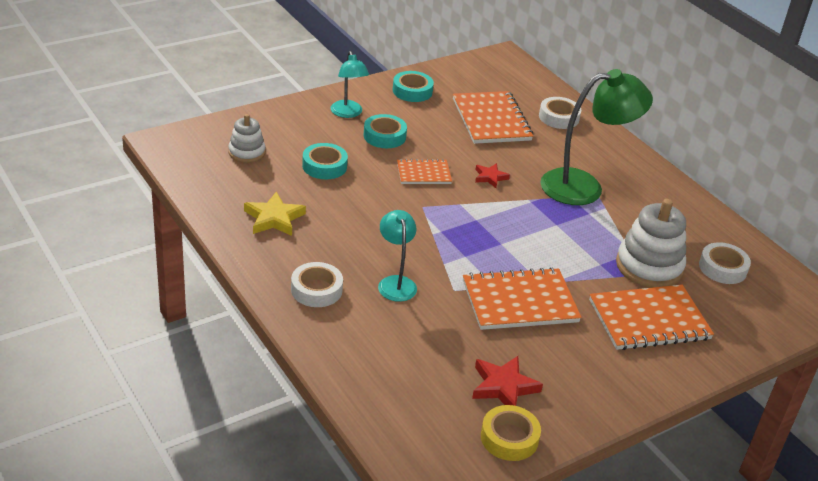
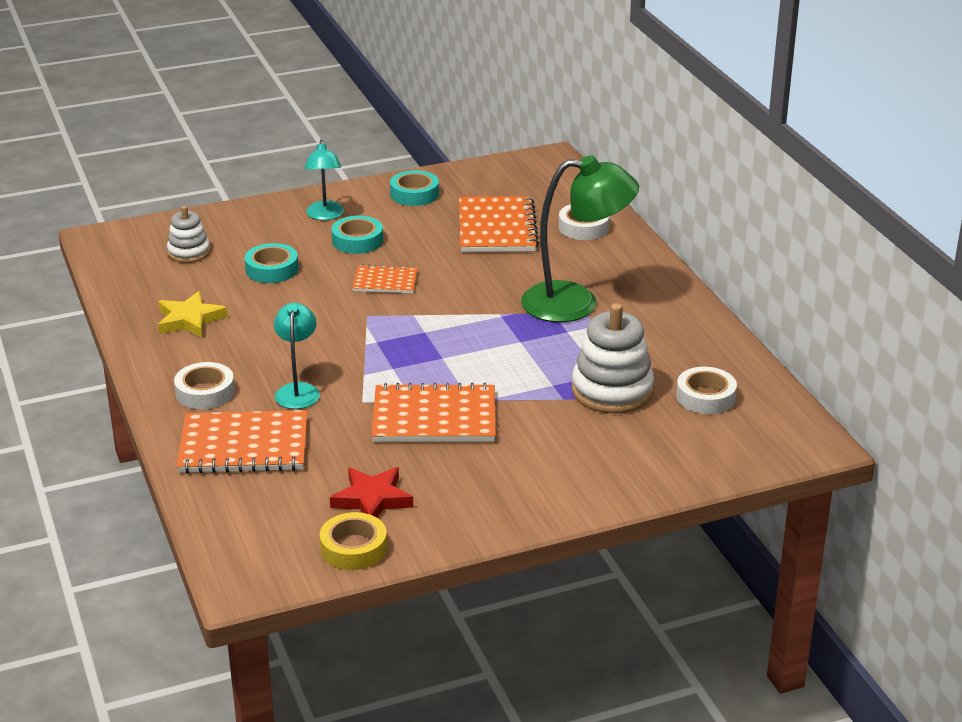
camera: 15 degrees right, 5 degrees down
red star [475,163,510,188] -> none
orange notebook [589,285,714,350] -> orange notebook moved to [176,410,308,474]

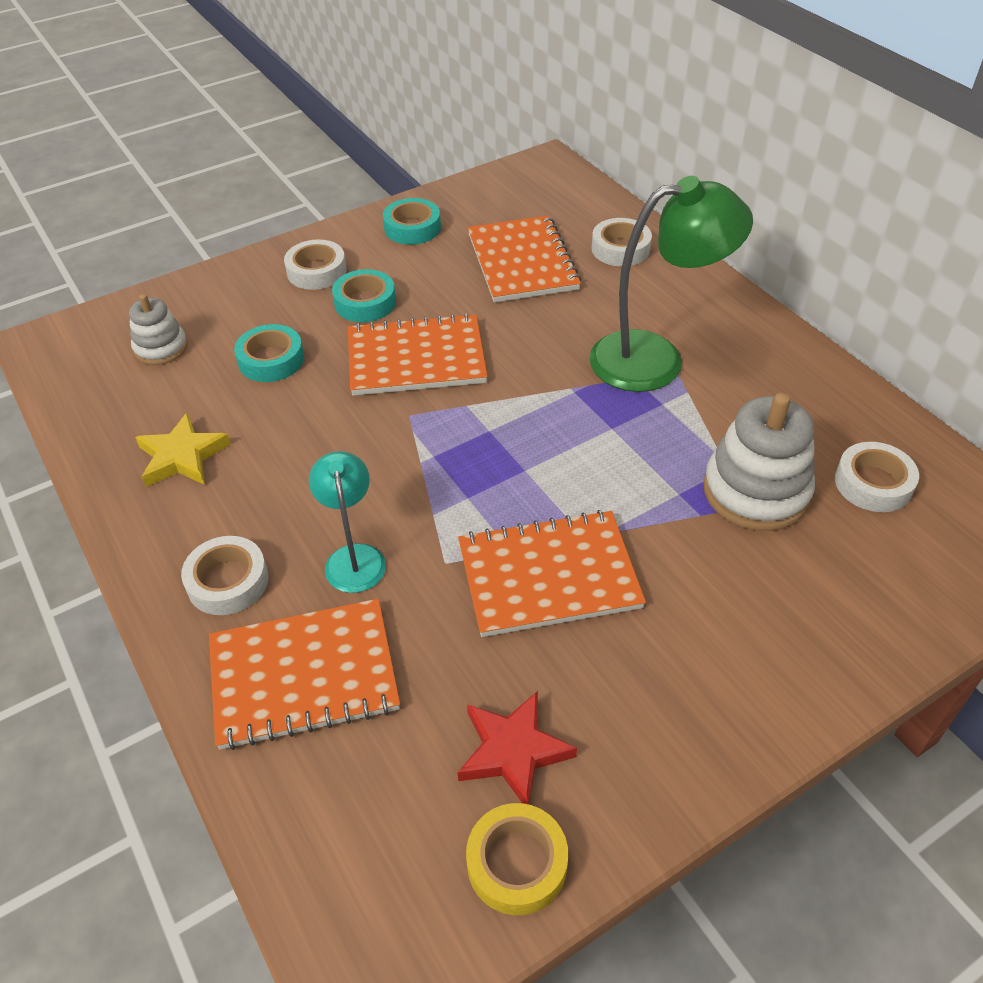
camera: 10 degrees left, 15 degrees up
turquoise lamp [305,140,344,220] -> white tape [284,239,347,290]
orange notebook [352,264,418,293] -> orange notebook [348,313,488,396], size x1.76

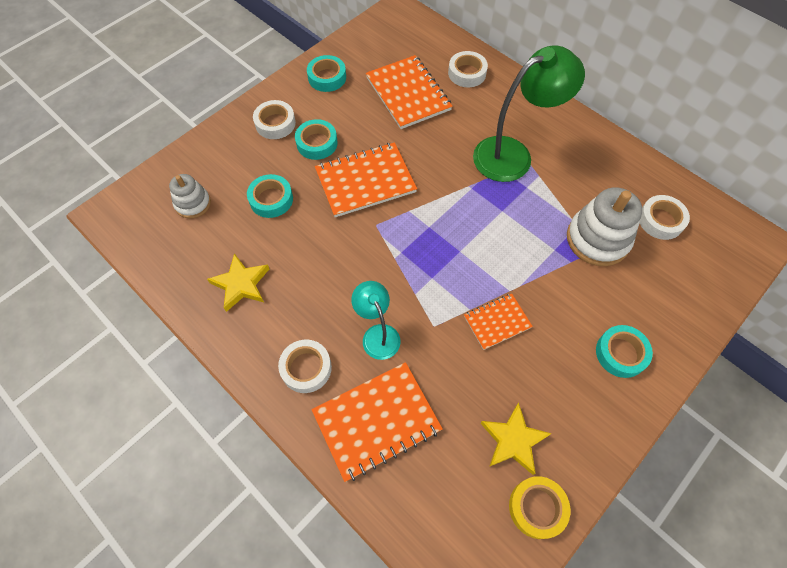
camera: 15 degrees left, 15 degrees up
orange notebook [458,510,646,637] -> orange notebook [464,293,533,350], size x0.57
red star [458,691,577,805] -> yellow star [481,403,552,475]
none -> turquoise tape [596,325,653,378]

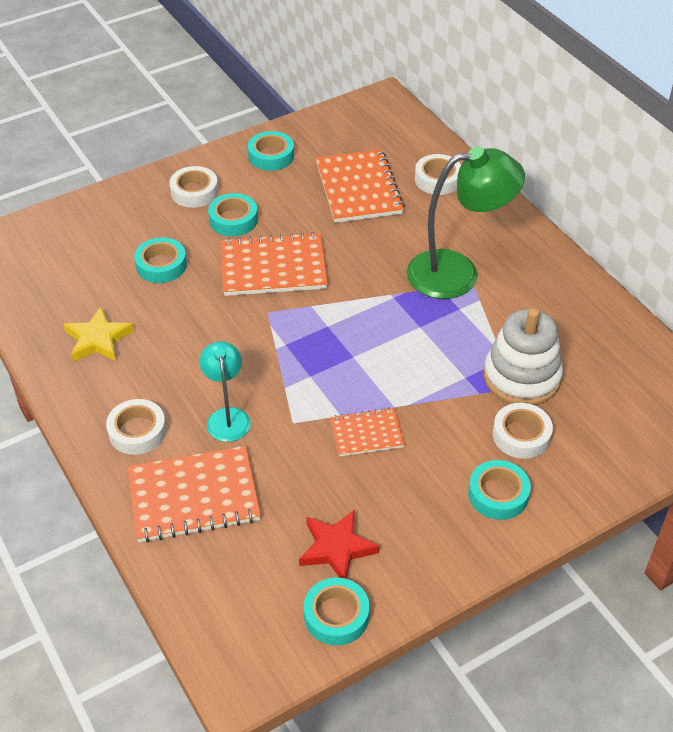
camera: 15 degrees right, 15 degrees down
white stacking toy [169,174,211,219] -> none
yellow star [481,403,552,475] -> red star [299,509,379,579]
yellow tape [509,476,571,539] -> turquoise tape [304,577,369,646]
white tape [640,195,690,240] -> white tape moved to [493,403,553,459]

